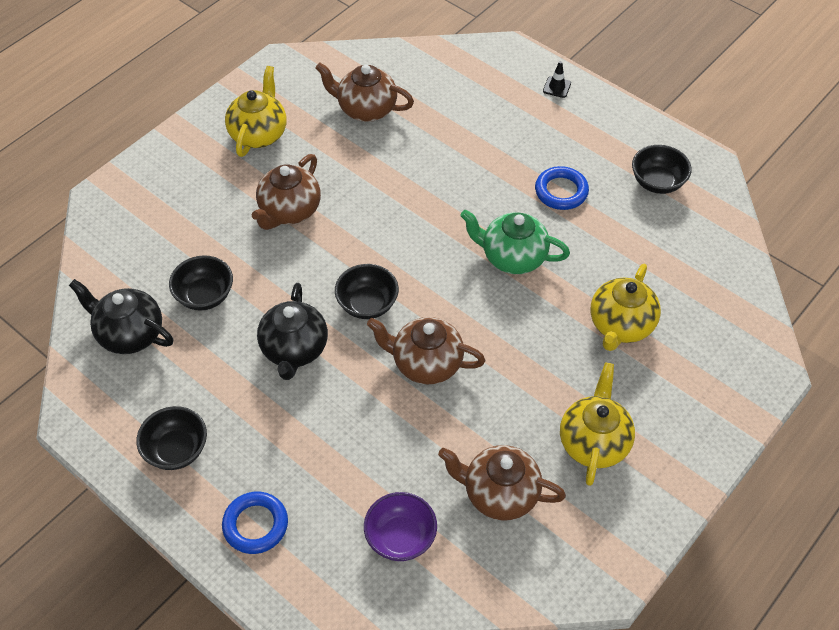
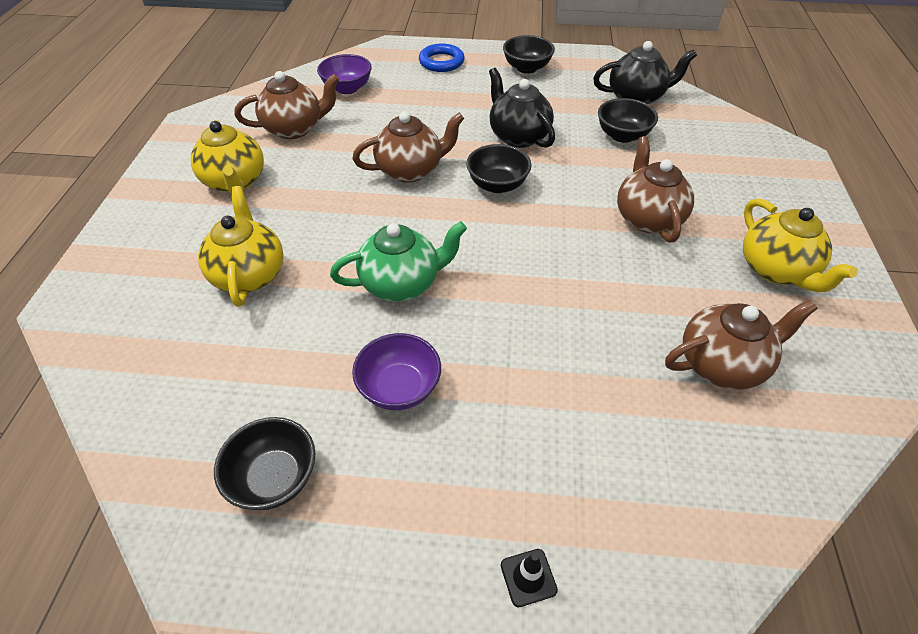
camera: 145 degrees right, 5 degrees down
blue ring [535,166,589,210] -> purple bowl [352,333,441,410]

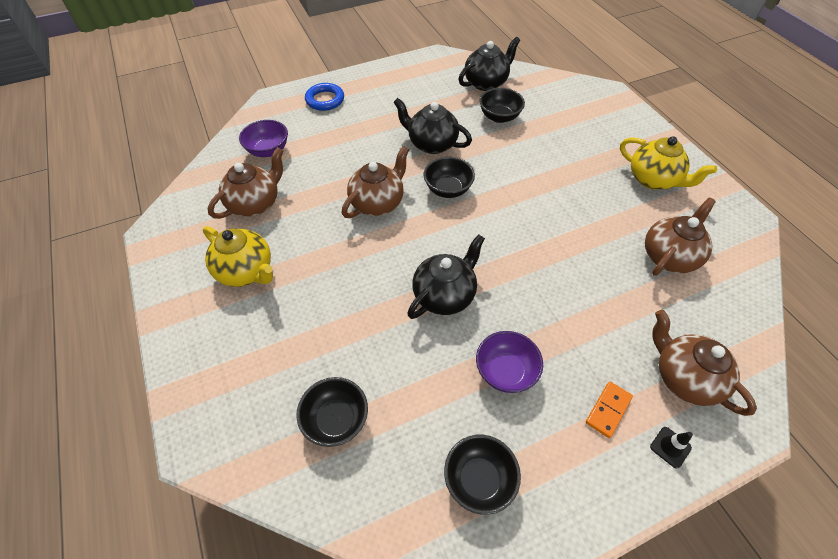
camera: 30 degrees left, 5 degrees up
yellow teapot [198,186,284,307] -> none
green teapot [330,221,467,302] -> black teapot [407,234,485,319]
black bowl [503,35,555,74] -> black bowl moved to [297,377,368,447]
brown teapot [617,136,694,243] -> brown teapot moved to [652,310,757,416]
none -> orange domino [586,382,633,438]

